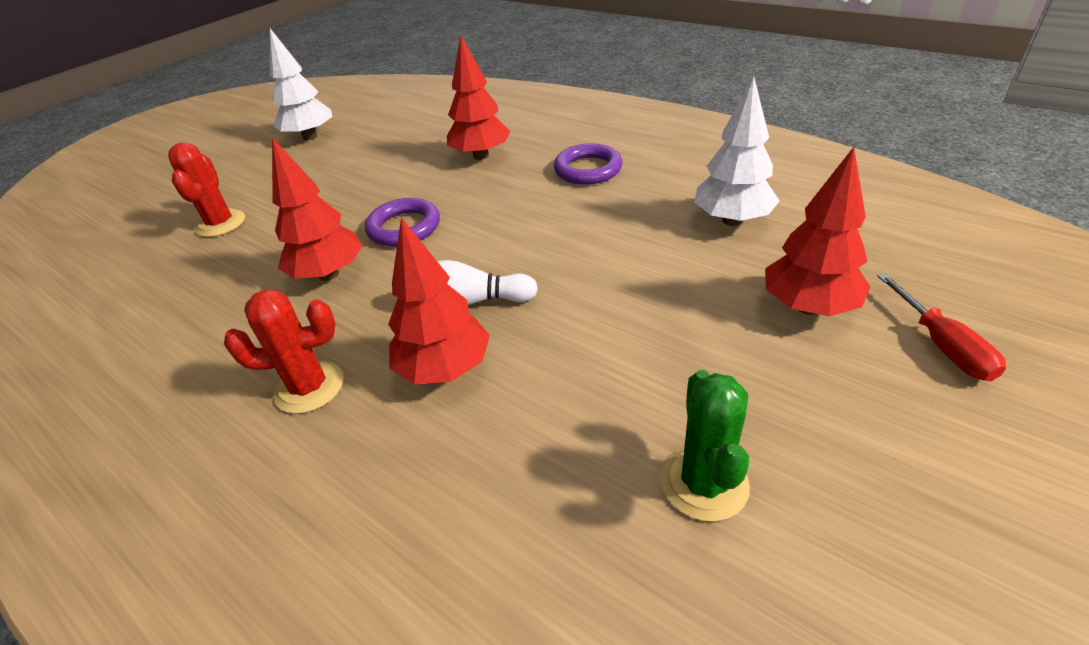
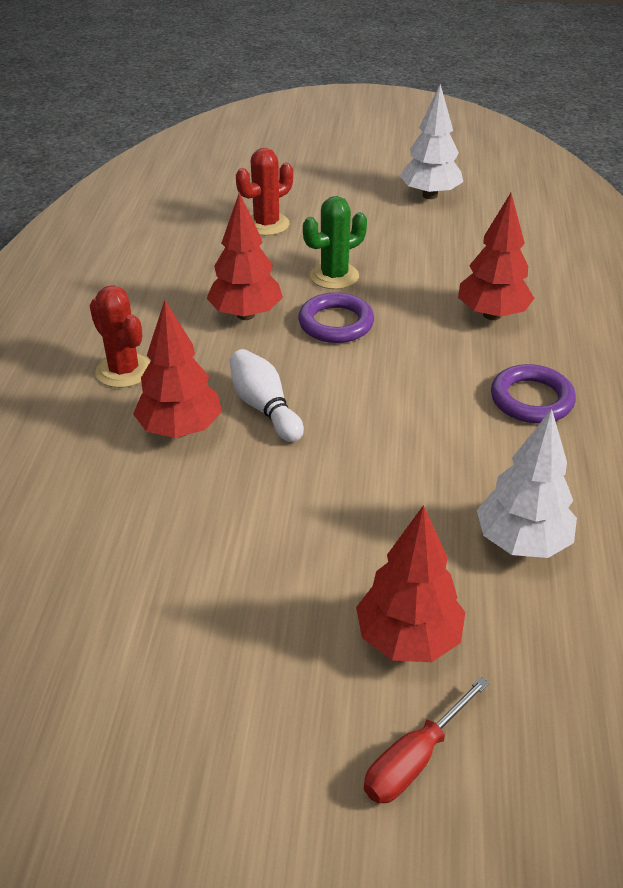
camera: 55 degrees right, 0 degrees up
green cactus [661,370,750,522] -> green cactus moved to [303,196,367,289]

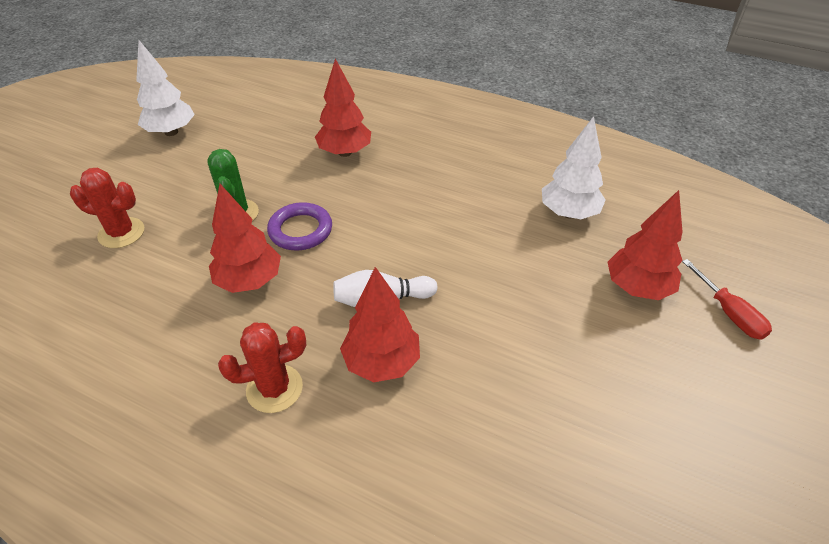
camera: 70 degrees left, 5 degrees up
red cactus [236,148,293,236] -> red cactus turned 60 degrees counterclockwise [70,168,144,248]
purple ring [491,364,576,424] -> none

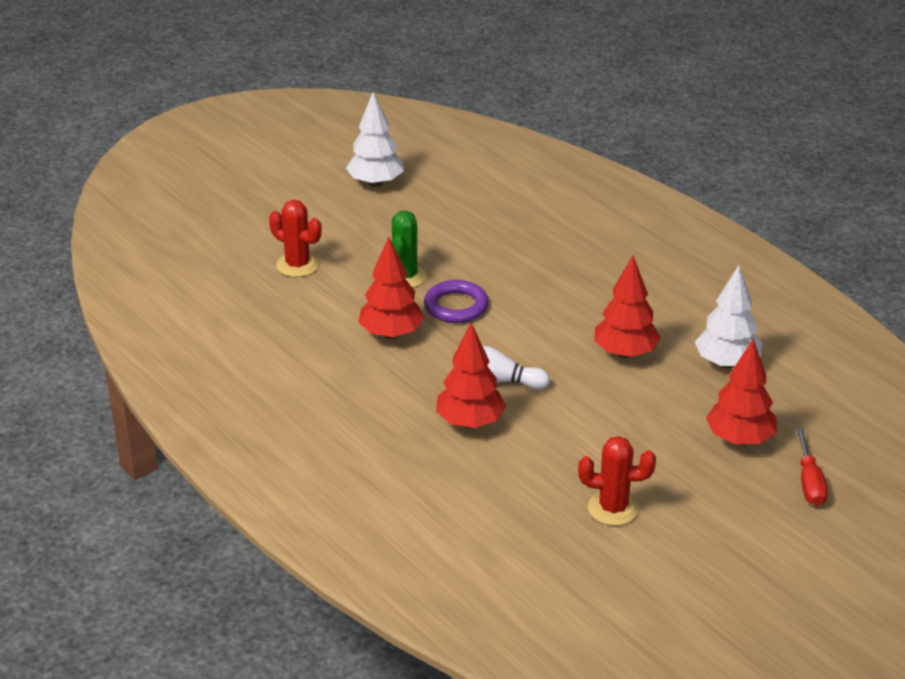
camera: 25 degrees right, 10 degrees down
red cactus [218,322,306,413] -> red cactus moved to [578,436,656,526]
red tree [315,59,371,157] -> red tree moved to [594,255,661,358]

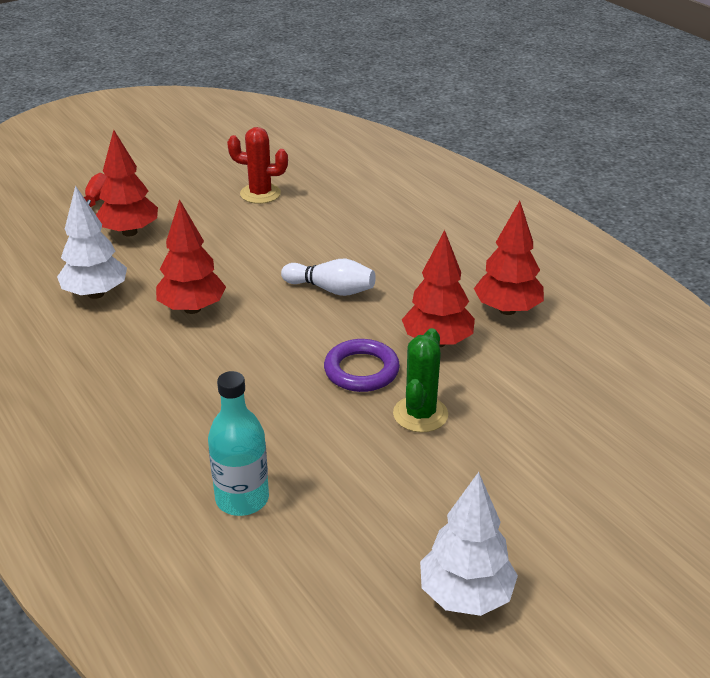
camera: 175 degrees left, 0 degrees up
red cactus [269,200,321,277] -> none
red tree [436,323,506,428] -> red tree moved to [474,201,544,315]
none -> turquoise bottle [208,371,269,516]

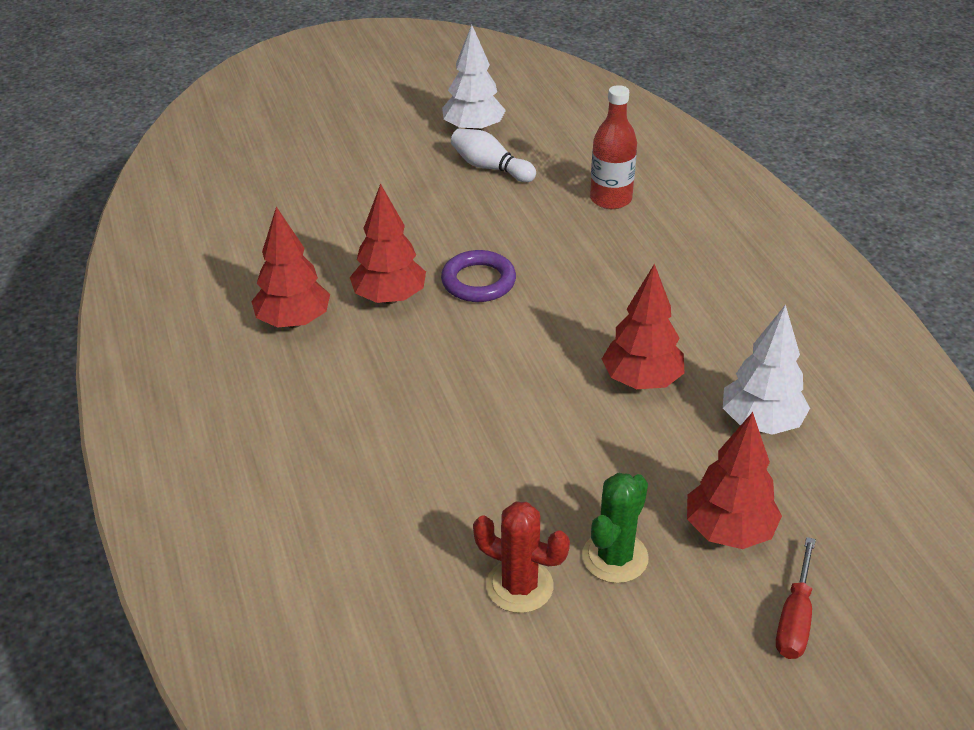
camera: 165 degrees left, 5 degrees up
turquoise bottle [208,371,269,516] -> red bottle [590,85,637,209]
white bowling pin [281,259,376,296] -> white bowling pin moved to [451,129,536,182]
green cactus [393,328,448,432] -> green cactus moved to [582,473,649,583]

